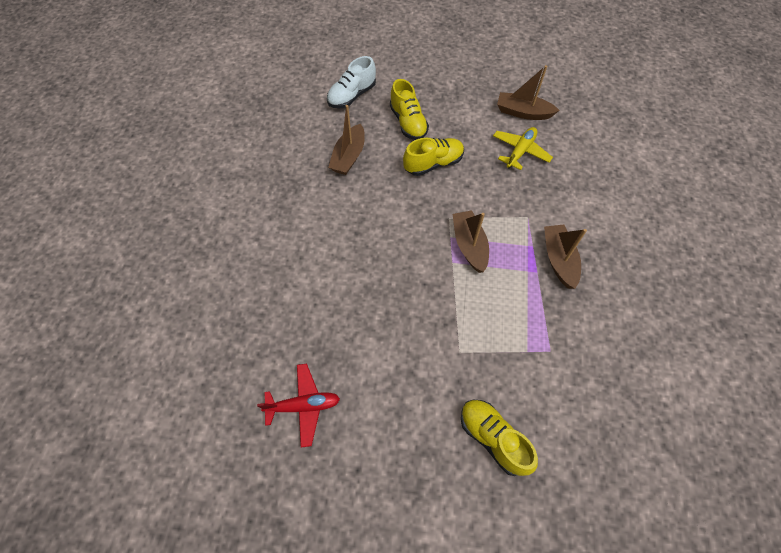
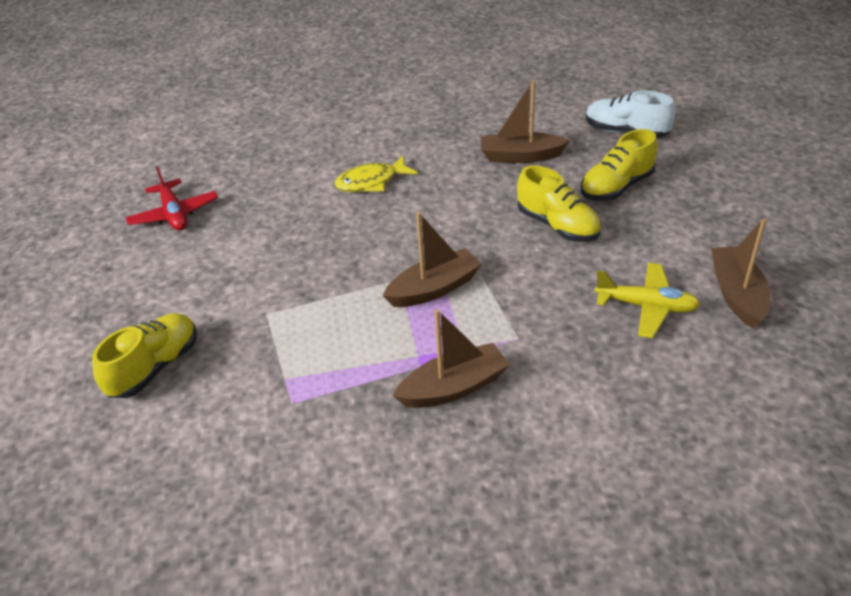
camera: 75 degrees right, 20 degrees down
none -> yellow fish [334,156,418,192]

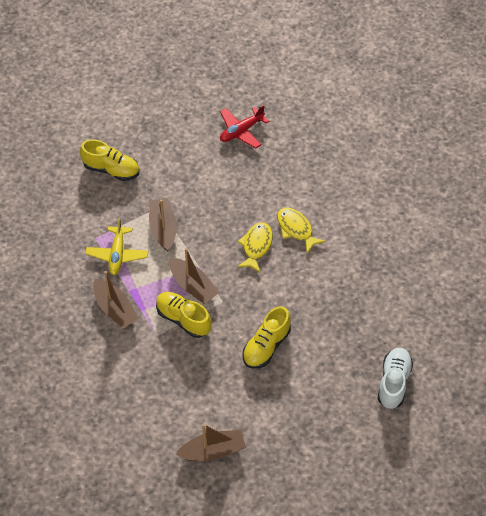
camera: 75 degrees right, 15 degrees up
brown boat [481,80,570,163] -> brown boat moved to [149,198,177,252]
yellow shoe [581,129,657,201] -> yellow shoe moved to [156,292,212,338]
yellow plane [595,263,700,338] -> yellow plane moved to [85,218,148,275]
none -> yellow fish [237,223,273,273]

